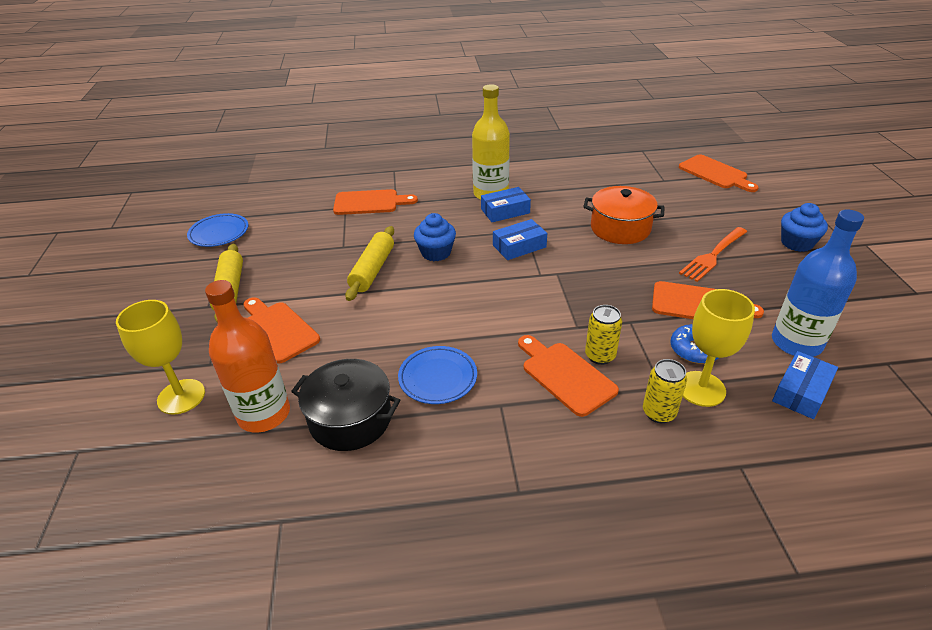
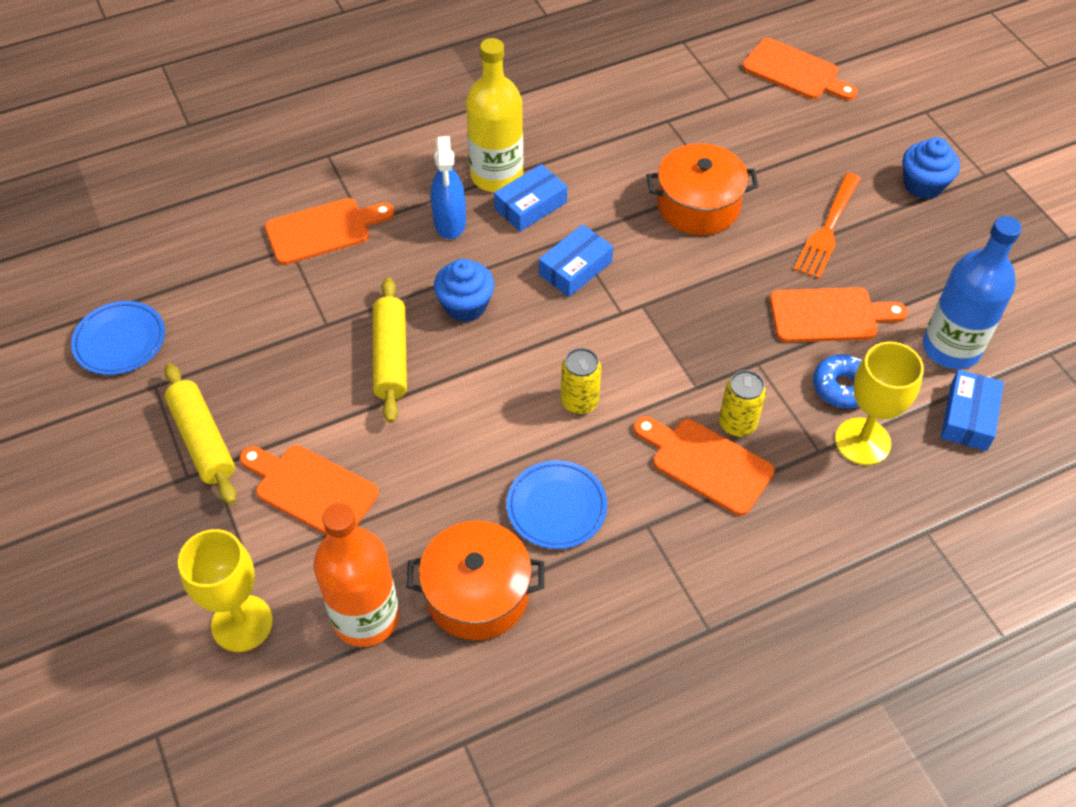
camera: 20 degrees left, 15 degrees up
black pot [291,359,400,451] -> orange pot [406,521,544,640]
yellow can [643,359,687,423] -> yellow can moved to [561,348,601,415]
none -> blue spray bottle [431,136,466,239]

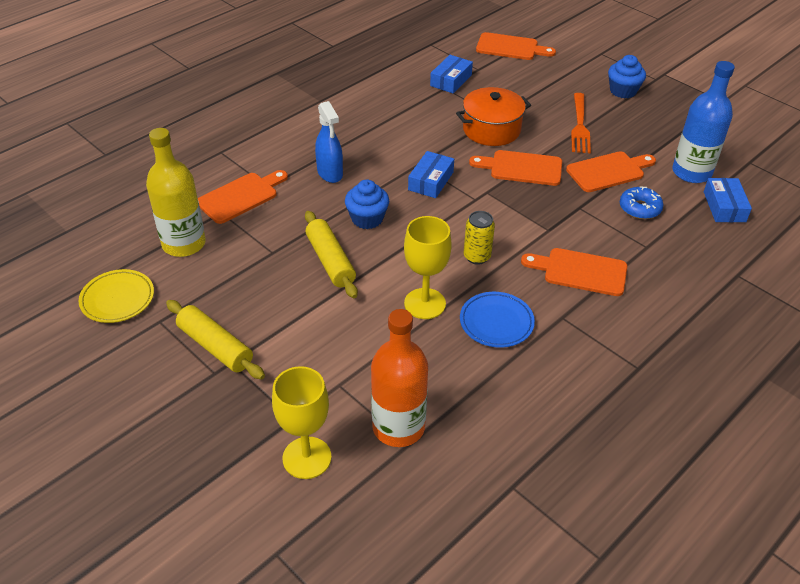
camera: 20 degrees left, 10 degrees down
blue plate [71,301,165,375] -> yellow plate [78,269,154,323]
orange cutting board [240,445,379,535] -> orange cutting board moved to [469,150,562,186]
orange pot [406,521,544,640] -> none
yellow bottle [466,38,523,192] -> yellow bottle moved to [146,128,206,257]
blue box [494,164,567,232] -> blue box moved to [430,55,473,93]
yellow can [719,370,766,437] -> none
yellow goblet [835,342,924,465] -> yellow goblet moved to [404,216,452,319]

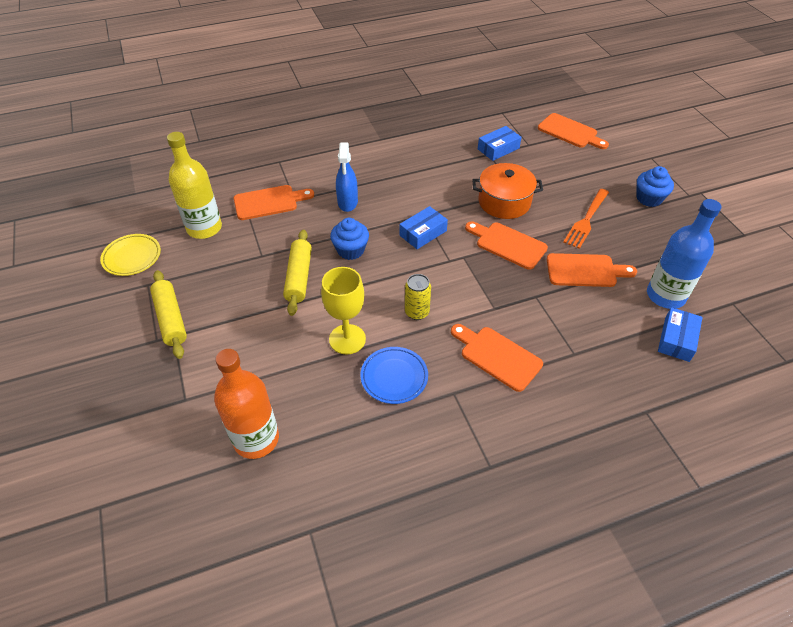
camera: 25 degrees right, 5 degrees up
yellow goblet [272,366,332,479] -> none
blue donut [620,187,663,219] -> none

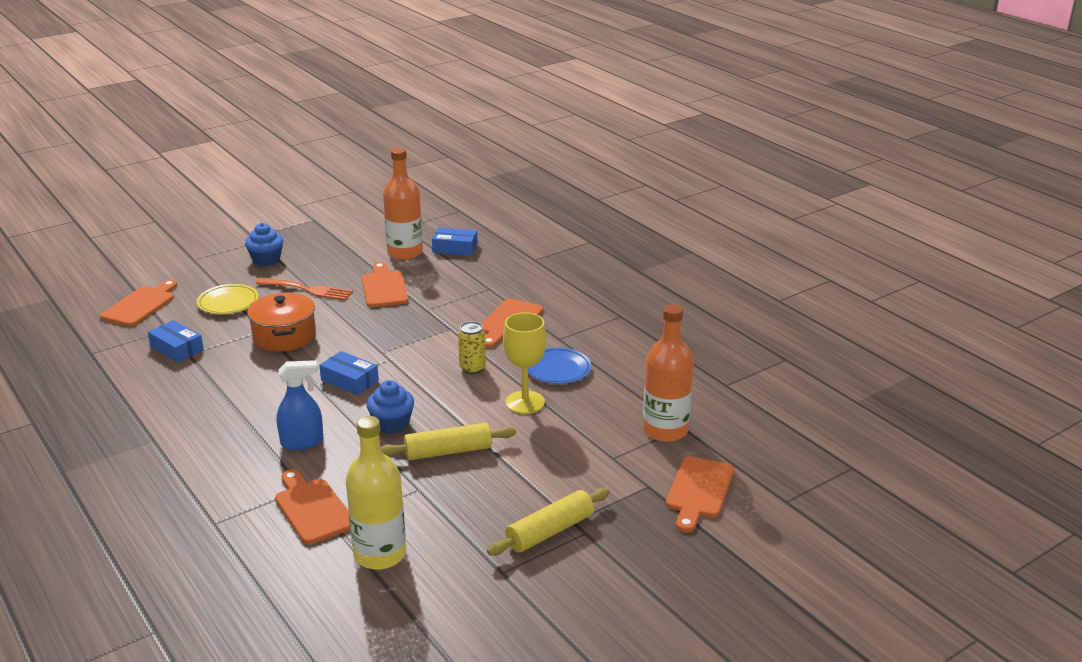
camera: 105 degrees left, 20 degrees down
yellow plate [100,234,161,276] -> yellow plate moved to [197,284,259,314]
orange cutting board [465,221,548,270] -> orange cutting board moved to [666,456,734,532]
blue bottle [647,199,721,309] -> orange bottle [383,148,423,259]

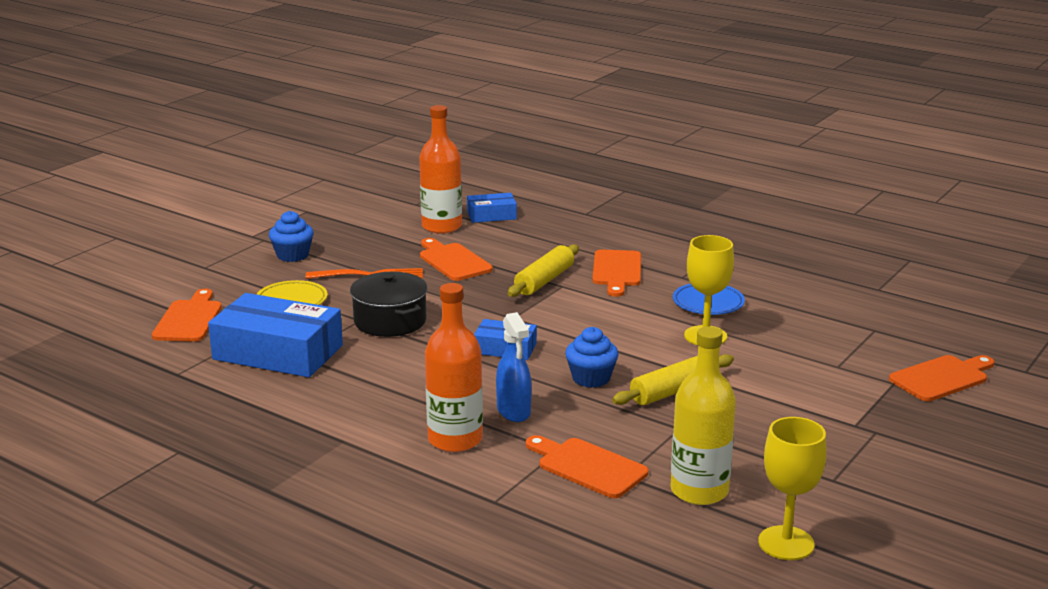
camera: 20 degrees left, 5 degrees down
blue box [148,320,204,363] -> blue box [208,293,343,377], size x1.95
orange pot [247,293,316,352] -> black pot [350,272,428,337]
blue spray bottle [277,360,323,450] -> blue spray bottle turned 105 degrees clockwise [496,312,532,422]
yellow can [458,321,486,374] -> none
yellow rolling pin [487,488,610,556] -> yellow rolling pin moved to [508,244,579,297]
orange bottle [643,304,694,442] -> orange bottle moved to [425,283,483,452]
orange cutting board [666,456,734,532] -> orange cutting board turned 120 degrees counterclockwise [889,355,995,401]
none -> yellow goblet [758,417,827,560]

